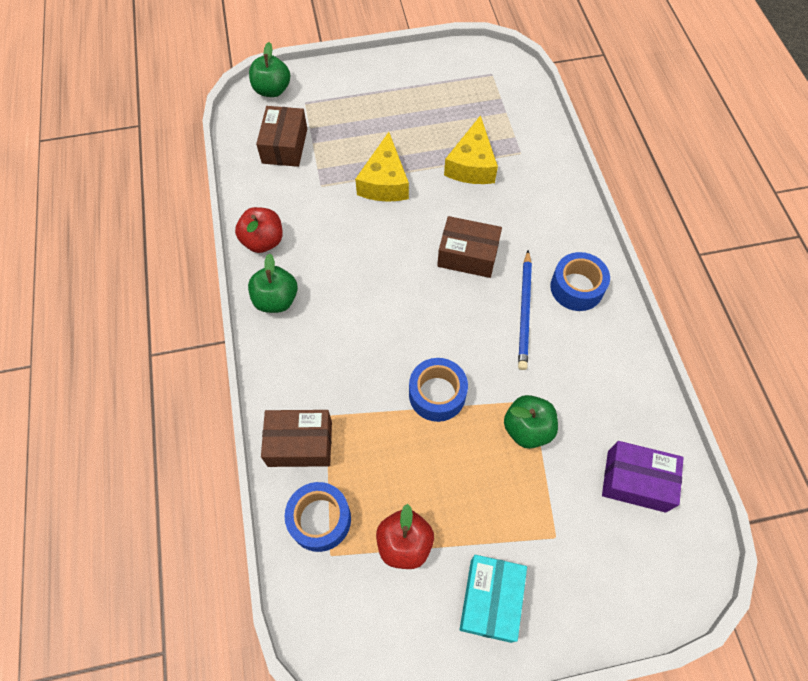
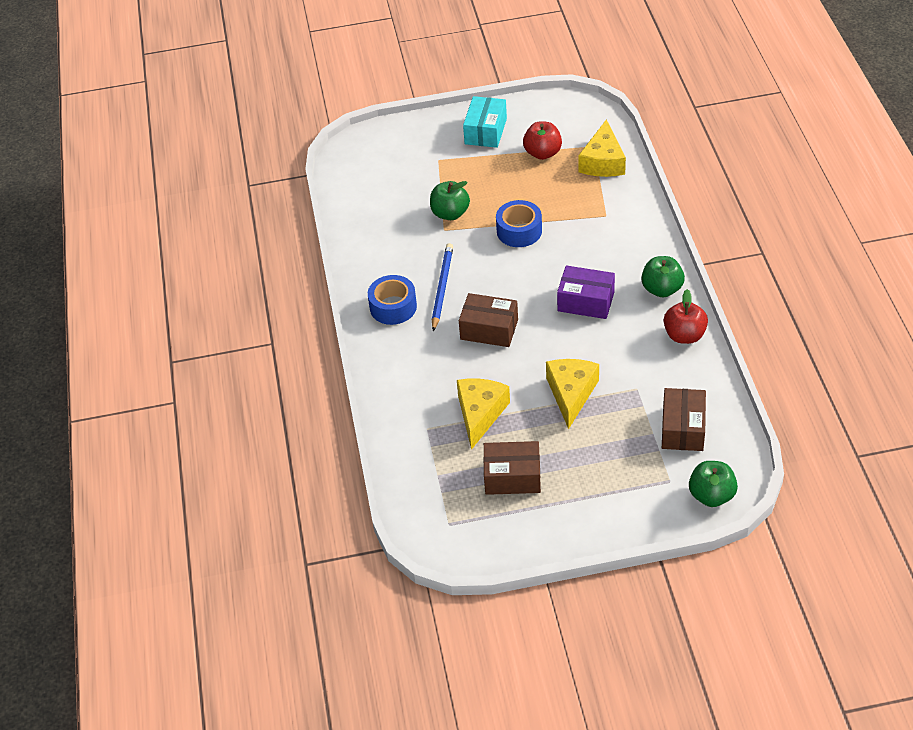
camera: 175 degrees left, 15 degrees down
brown box [261,410,332,467] -> brown box moved to [483,441,541,495]
blue tape [285,482,351,552] -> yellow cheese [578,119,626,177]
purple box [602,441,684,513] -> purple box moved to [557,266,615,319]

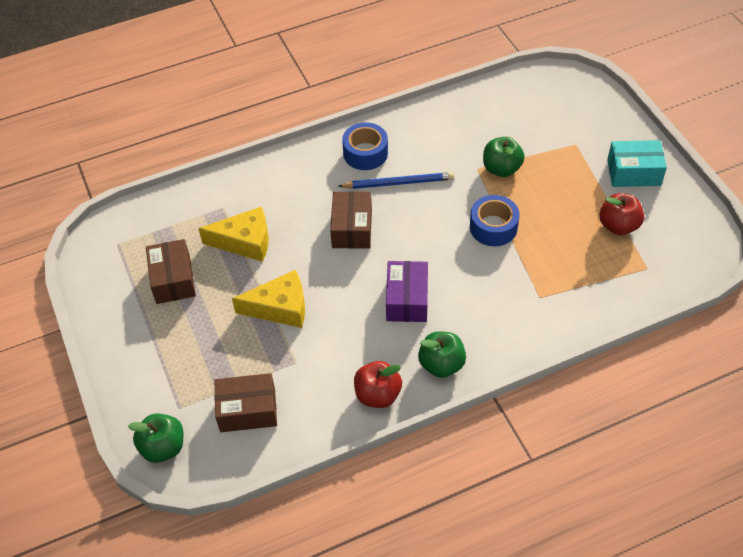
camera: 75 degrees right, 5 degrees up
yellow cheese [578,119,626,177] -> none

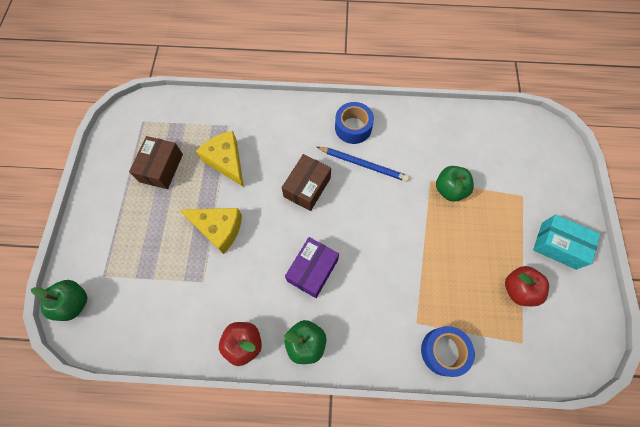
camera: 25 degrees right, 15 degrees up
yellow cheese [198,206,269,262] -> yellow cheese turned 150 degrees counterclockwise [196,131,244,187]
brown box [215,373,277,432] -> none
blue tape [470,195,520,246] -> blue tape moved to [421,326,475,377]

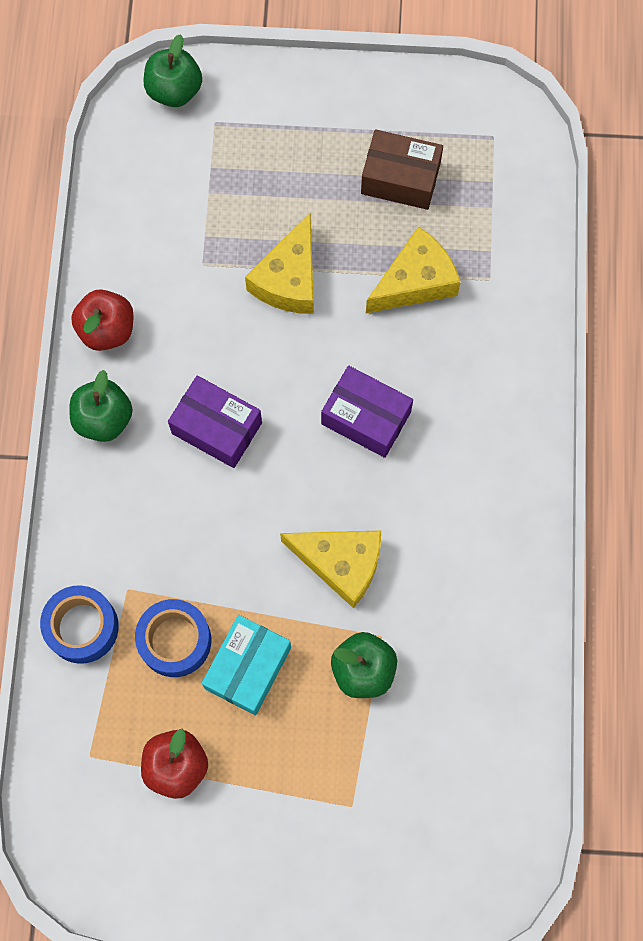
camera: 90 degrees right, 5 degrees up
brown box [282,154,331,211] -> purple box [321,365,413,458]
blue pencil [317,147,409,182] -> none
blue tape [335,102,374,144] -> blue tape moved to [135,599,211,677]
turquoise box [533,214,600,270] -> turquoise box moved to [202,615,291,716]
none -> yellow cheese [280,530,381,608]

